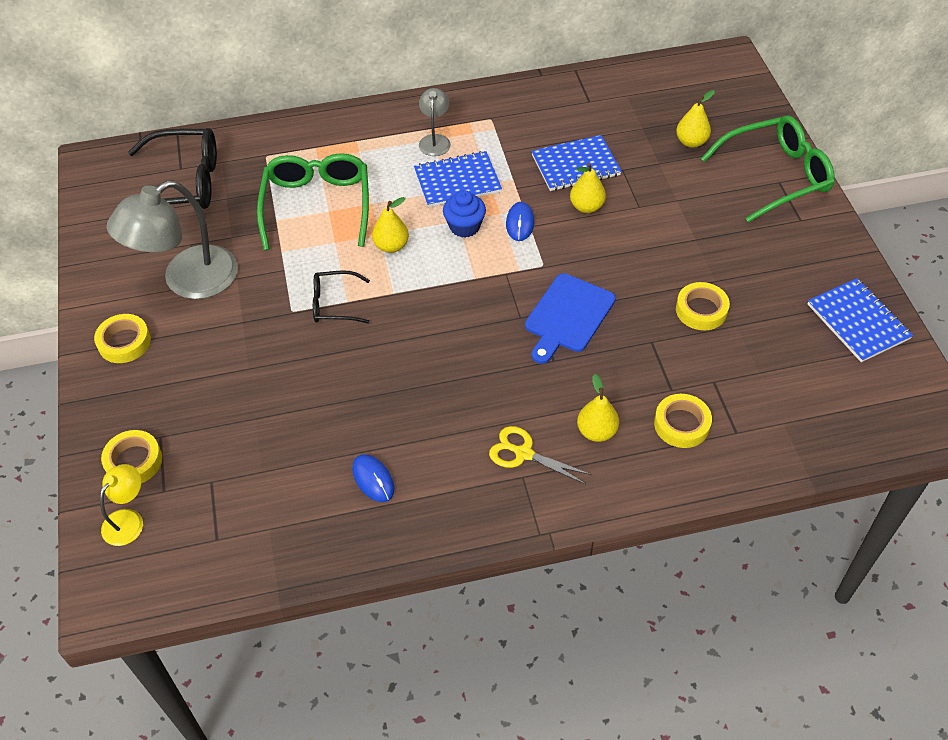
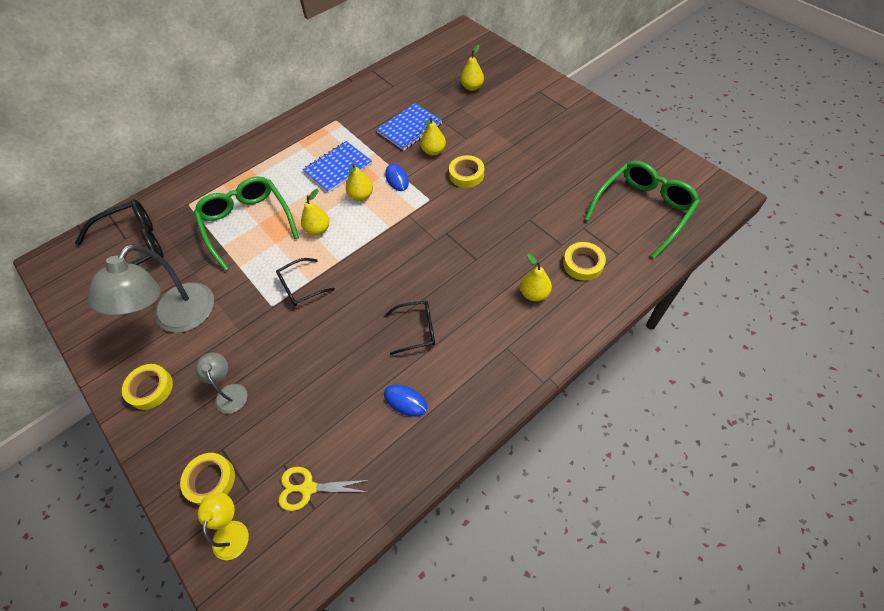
camera: 25 degrees left, 5 degrees up
grey lamp [419,88,451,156] -> grey lamp moved to [195,353,247,414]
blue cupcake [443,190,486,238] -> yellow pear [346,163,373,201]
yellow scissors [489,426,592,485] -> yellow scissors moved to [278,467,369,511]
blue cutting board [525,273,616,364] -> none
yellow tape [676,282,730,330] -> yellow tape moved to [449,155,484,188]
green glasses [701,116,835,223] -> green glasses moved to [585,161,700,259]
blue notebook [808,278,913,362] -> none
none -> black glasses [385,301,435,355]

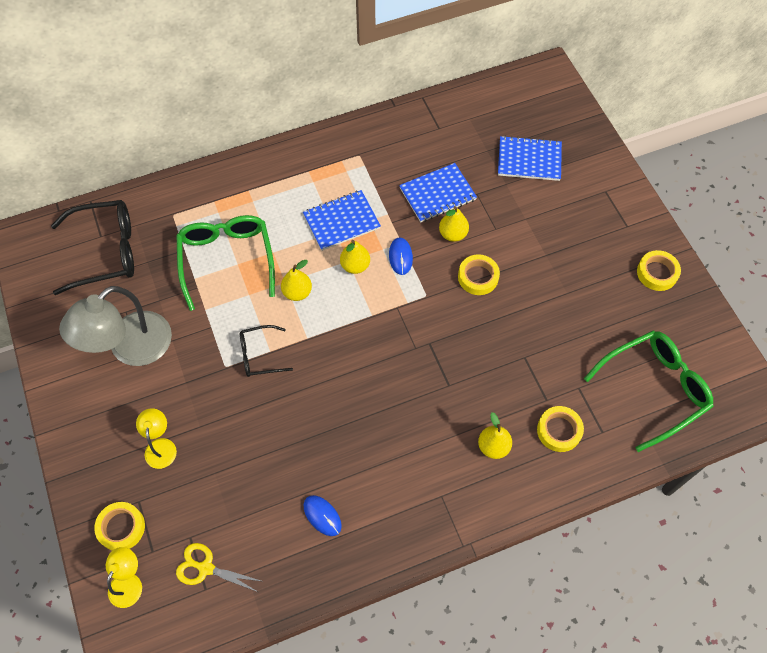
camera: 15 degrees right, 5 degrees up
yellow tape [122,364,173,410] -> yellow tape moved to [637,250,681,291]
grey lamp [195,353,247,414] -> yellow lamp [136,408,177,469]
black glasses [385,301,435,355] -> none
yellow pear [461,44,484,91] -> blue notebook [498,136,562,181]

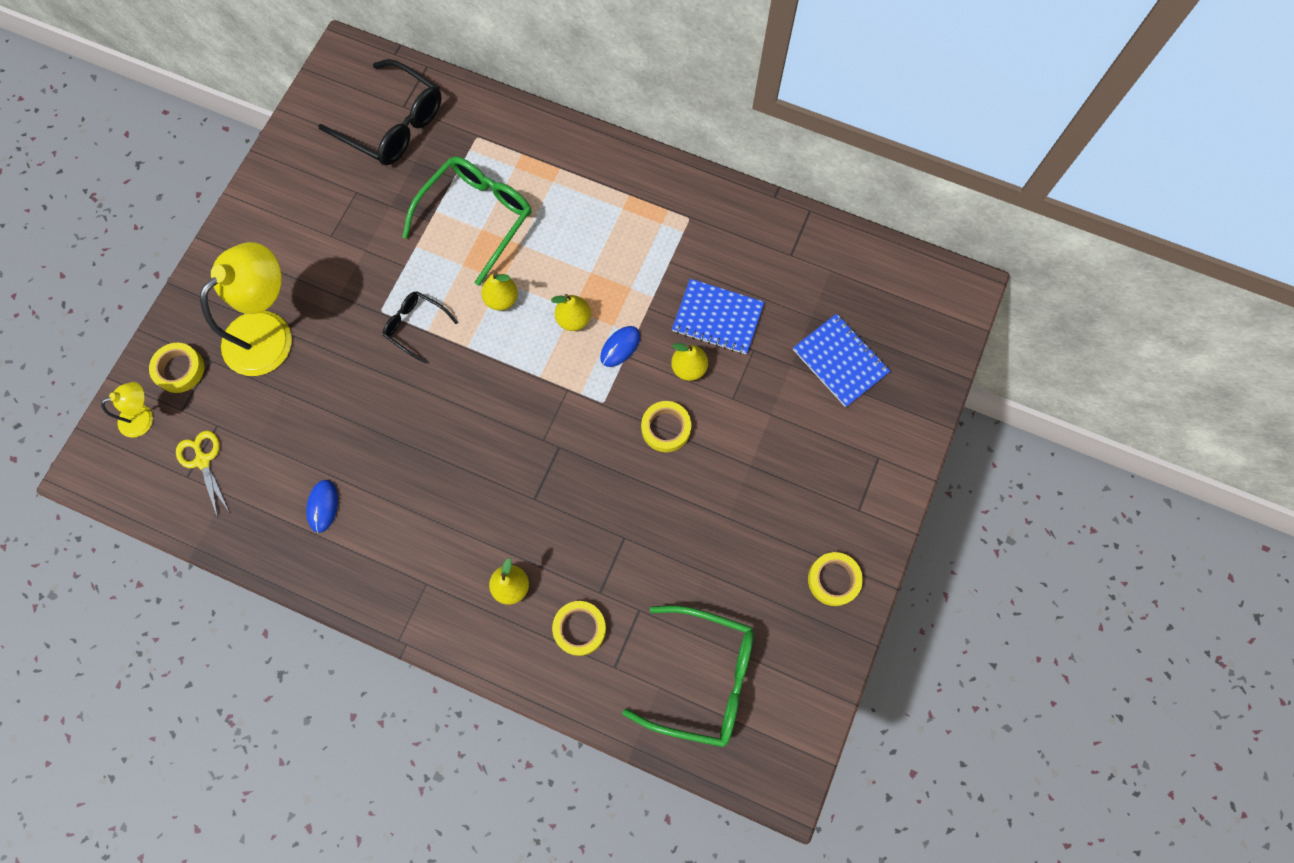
camera: 45 degrees right, 10 degrees up
grey lamp [59,286,172,366] -> none
yellow lamp [136,408,177,469] -> yellow lamp [200,242,292,376], size x2.05
blue notebook [303,190,381,251] -> none

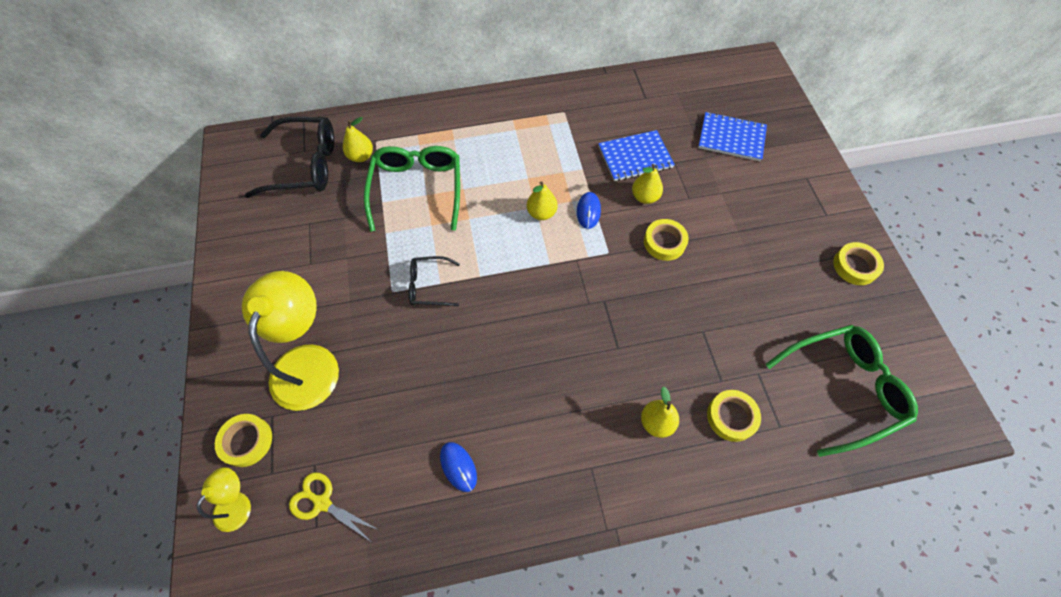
camera: 35 degrees left, 10 degrees down
yellow pear [481,272,518,310] -> yellow pear moved to [343,117,373,162]

